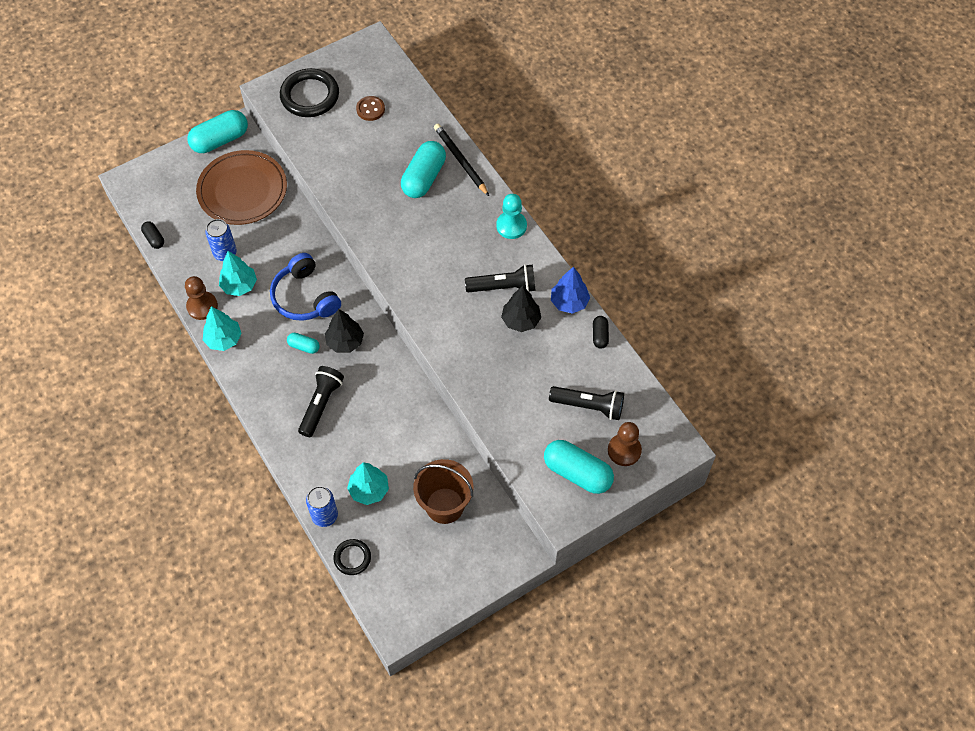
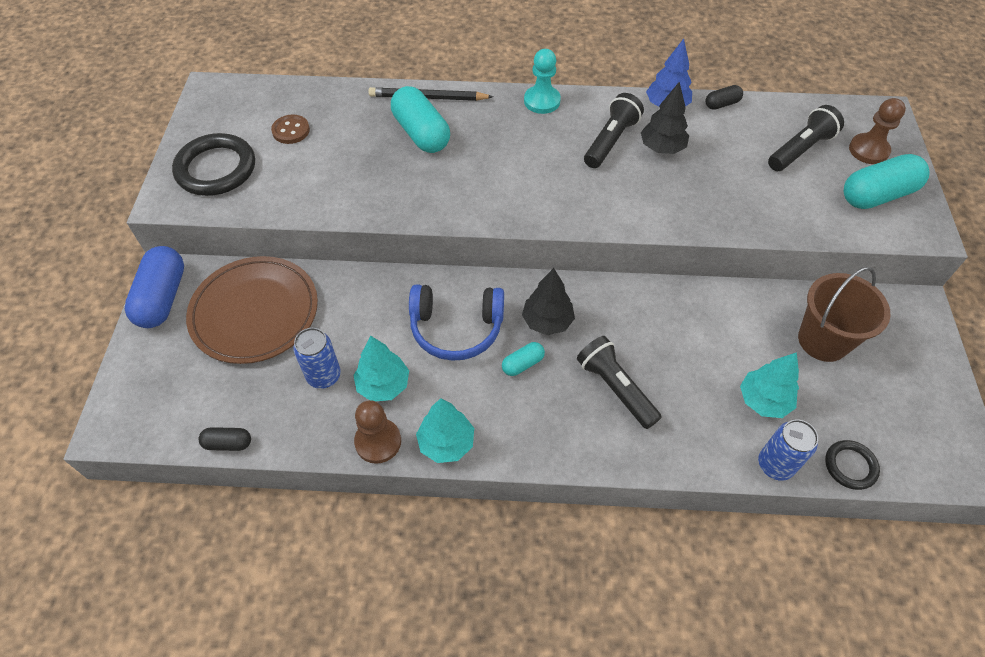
camera: 55 degrees left, 5 degrees down
turquoise capsule [187,110,248,153] -> blue capsule [125,246,184,328]
black capsule [593,316,609,349] -> black capsule turned 60 degrees counterclockwise [705,85,743,110]

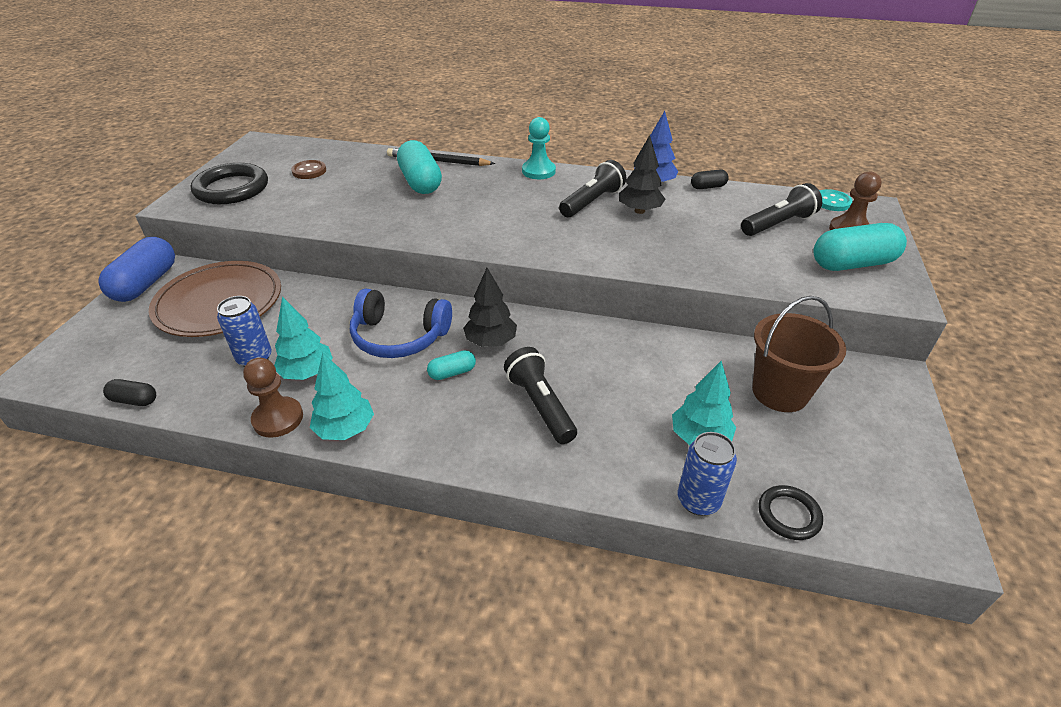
camera: 10 degrees right, 15 degrees down
none -> turquoise button [819,189,853,211]

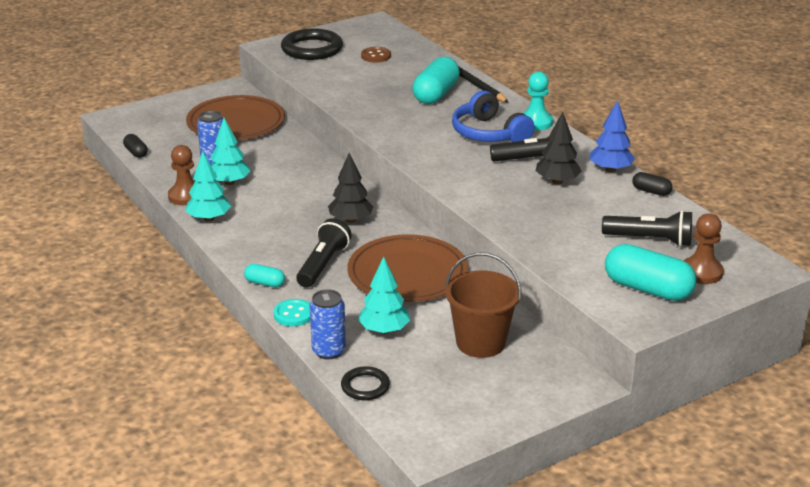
camera: 45 degrees right, 10 degrees down
blue capsule [99,237,175,302] -> none
blue headphones [350,289,452,358] -> blue headphones moved to [452,90,535,142]
turquoise capsule [427,350,476,380] -> turquoise capsule moved to [244,264,285,287]
turquoise button [819,189,853,211] -> turquoise button moved to [274,299,310,327]
none -> brown plate [347,234,468,302]

